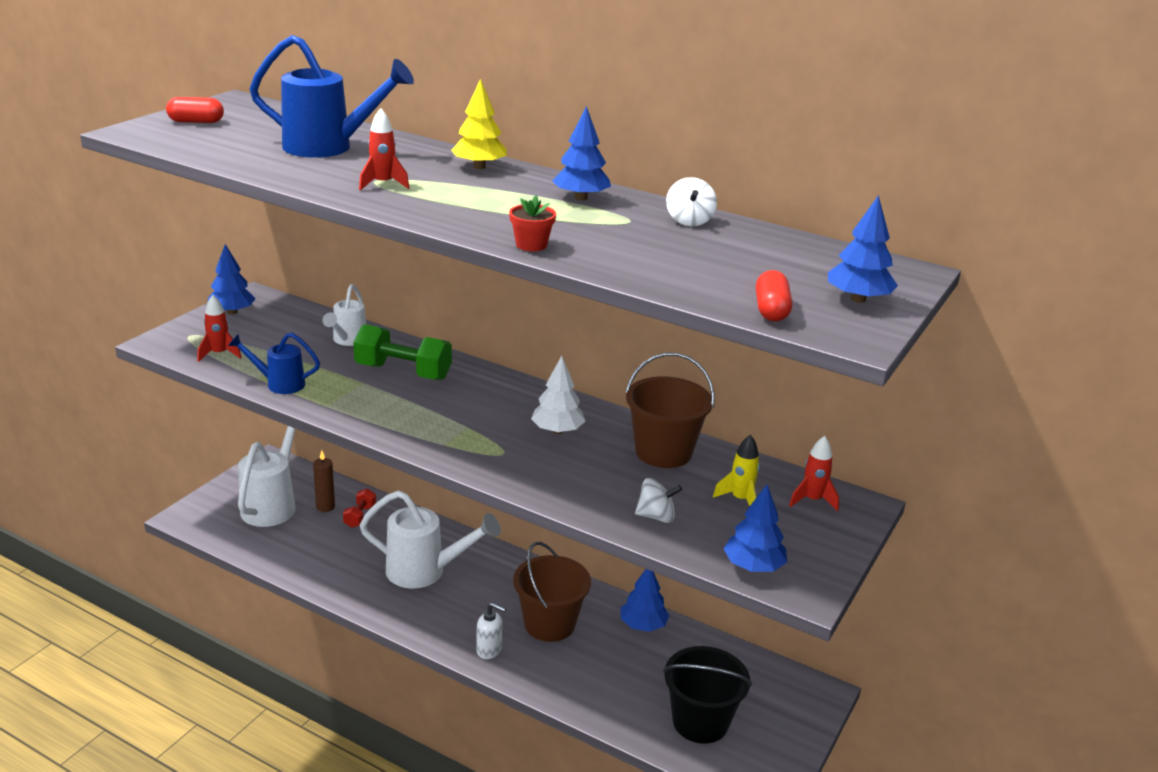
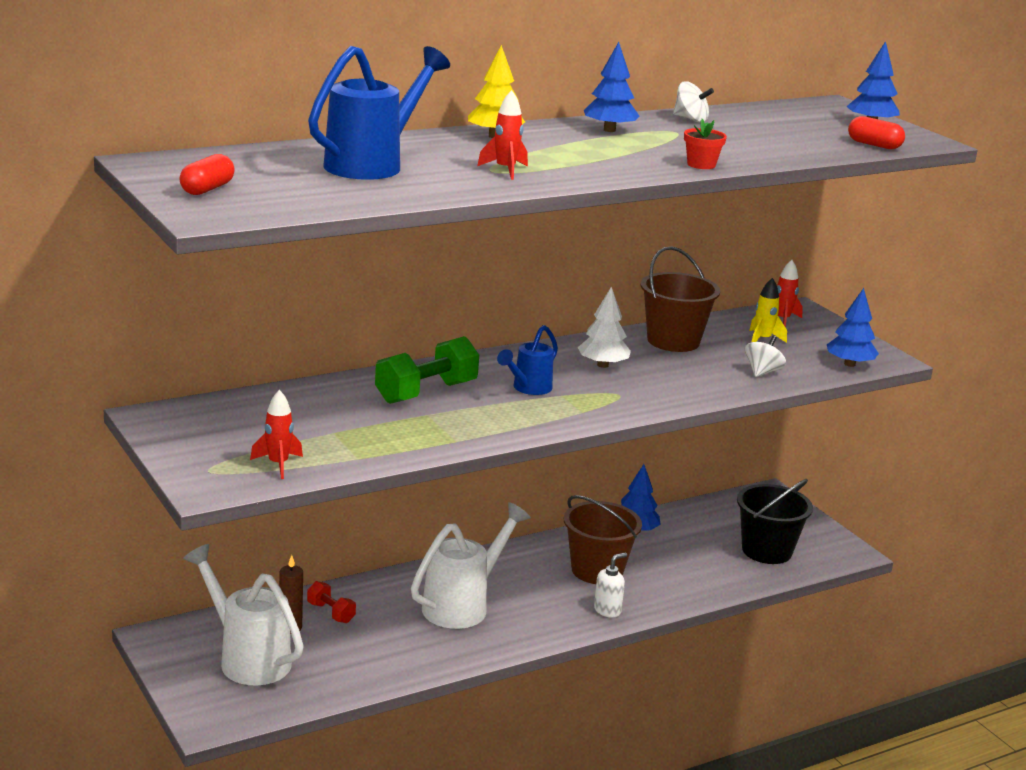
camera: 60 degrees left, 5 degrees down
blue tree [208,244,256,314] -> none
blue watering can [228,333,320,394] -> blue watering can moved to [497,325,558,395]
white watering can [322,284,366,346] -> none

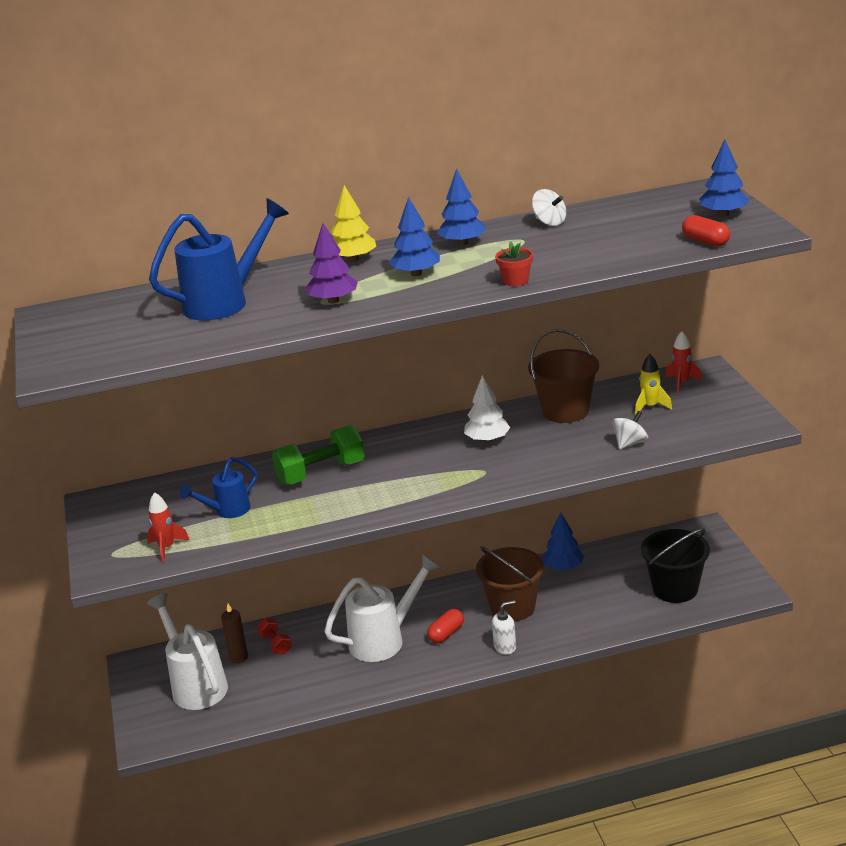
camera: 20 degrees right, 5 degrees up
red capsule [180,154,235,195] -> red capsule moved to [427,609,464,643]
red rocket [477,90,528,180] -> purple tree [305,223,358,303]
blue watering can [497,325,558,395] -> blue watering can moved to [180,457,257,518]
blue tree [827,288,879,367] -> blue tree moved to [389,197,440,276]

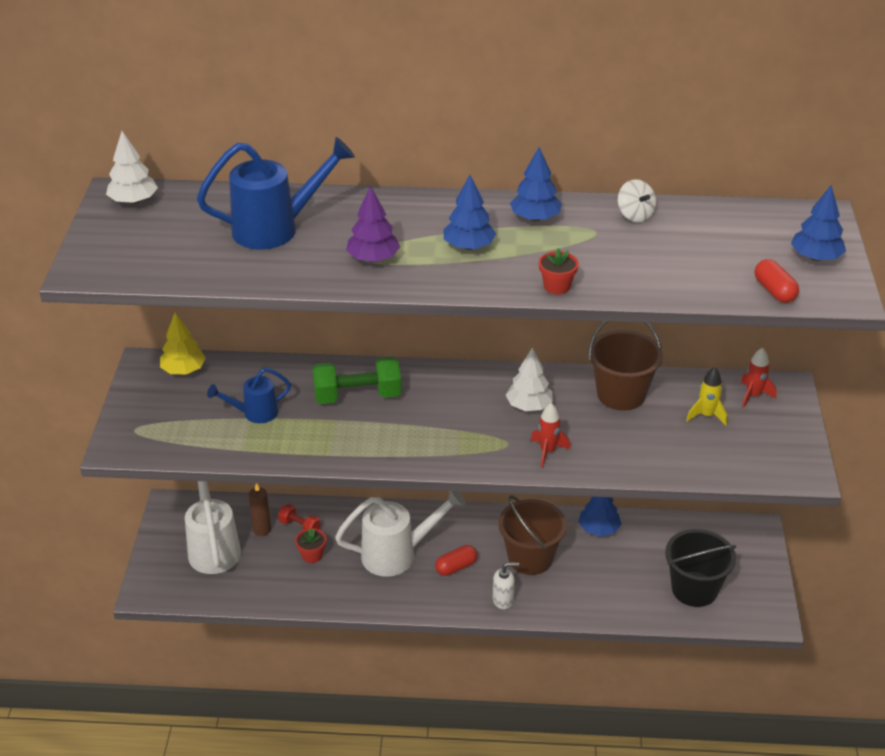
camera: 15 degrees right, 10 degrees up
red rocket [147,492,189,563] -> red rocket moved to [531,403,571,467]
red dumbbell [257,618,292,654] -> red dumbbell turned 45 degrees counterclockwise [278,504,321,530]
yellow tree [331,185,376,262] -> yellow tree moved to [160,313,206,374]
white spinning top [612,411,648,449] -> none
none -> white tree [106,131,158,204]
none -> red flower pot [295,528,326,563]

